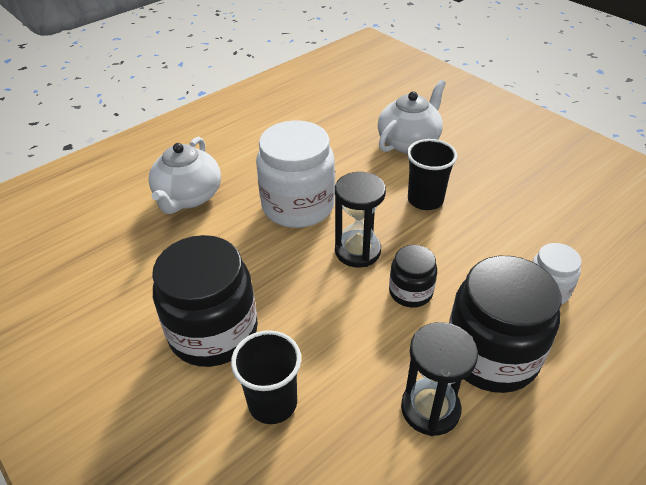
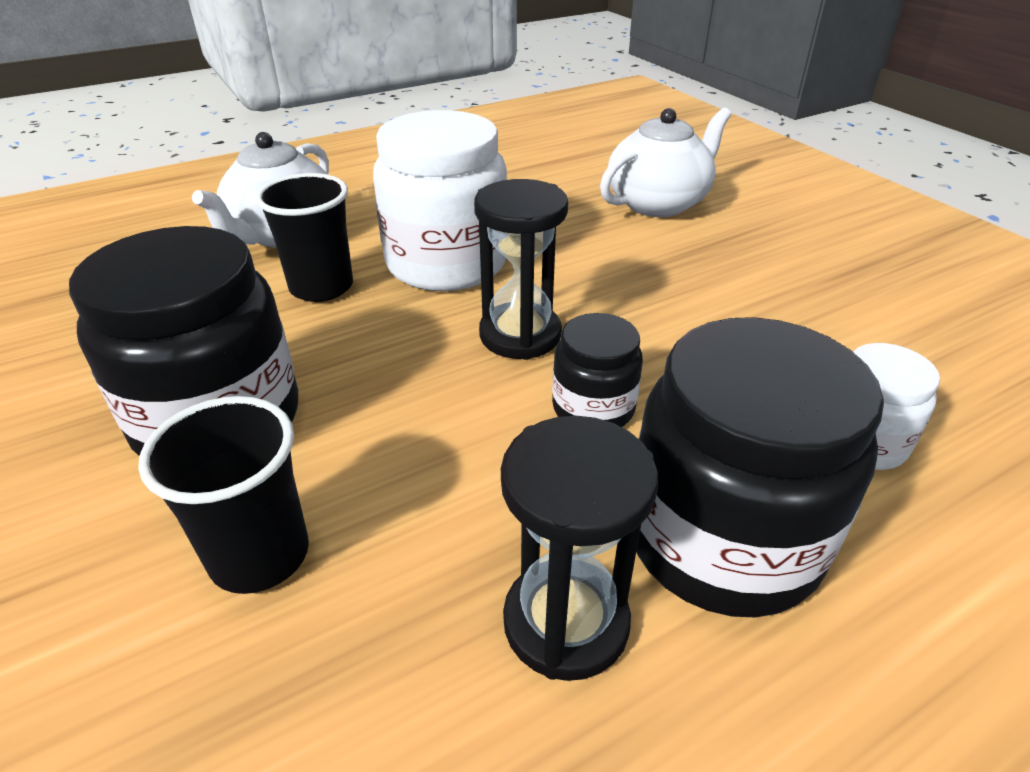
camera: 10 degrees right, 5 degrees down
black cup [407,139,457,210] -> black cup moved to [255,173,353,302]

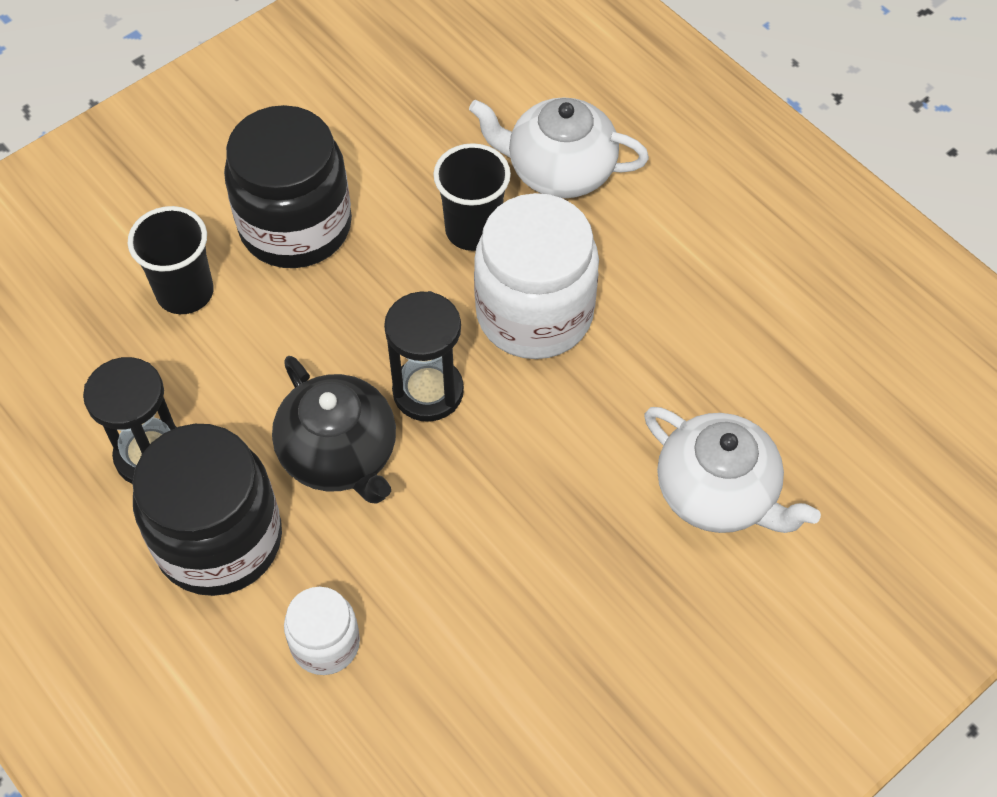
camera: 80 degrees right, 20 degrees up
black jar [552,313,643,427] -> black teapot [272,356,396,504]

